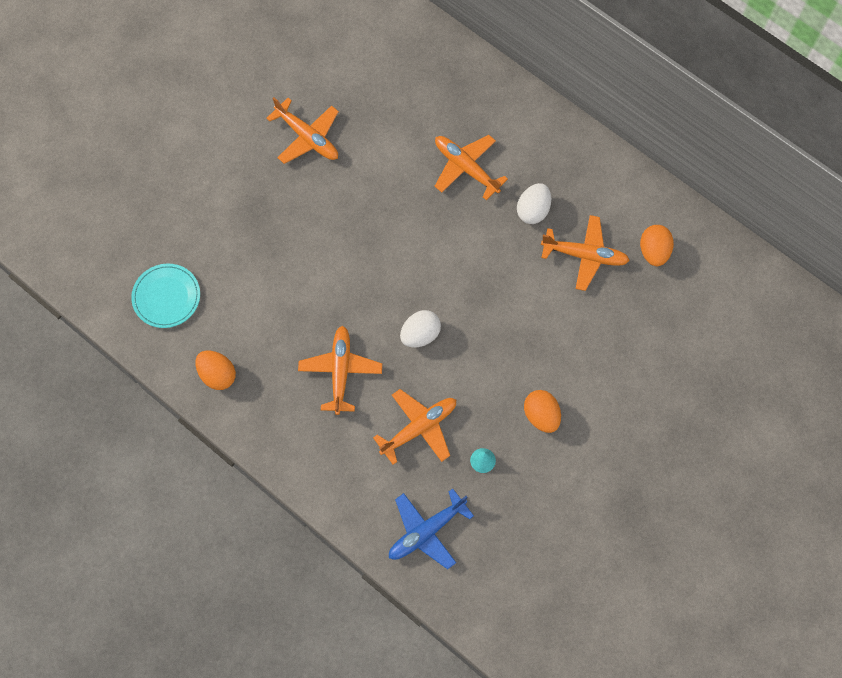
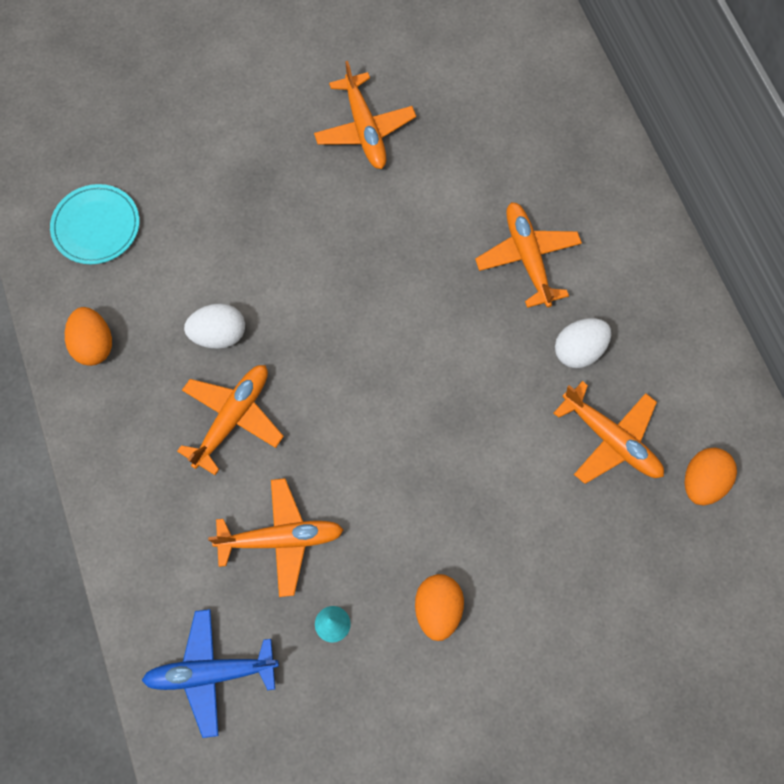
camera: 30 degrees right, 0 degrees up
white egg [400,310,441,348] -> white egg moved to [184,303,245,349]

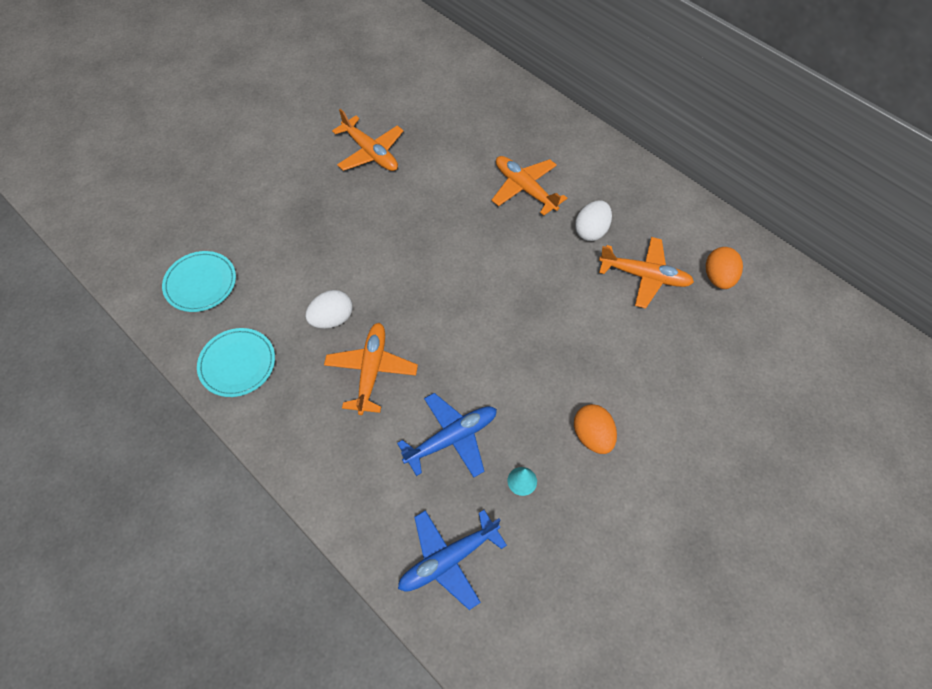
camera: 25 degrees left, 10 degrees down
orange egg [65,307,112,366] -> turquoise plate [197,328,275,397]
orange plane [208,478,343,597] -> blue plane [397,393,497,477]

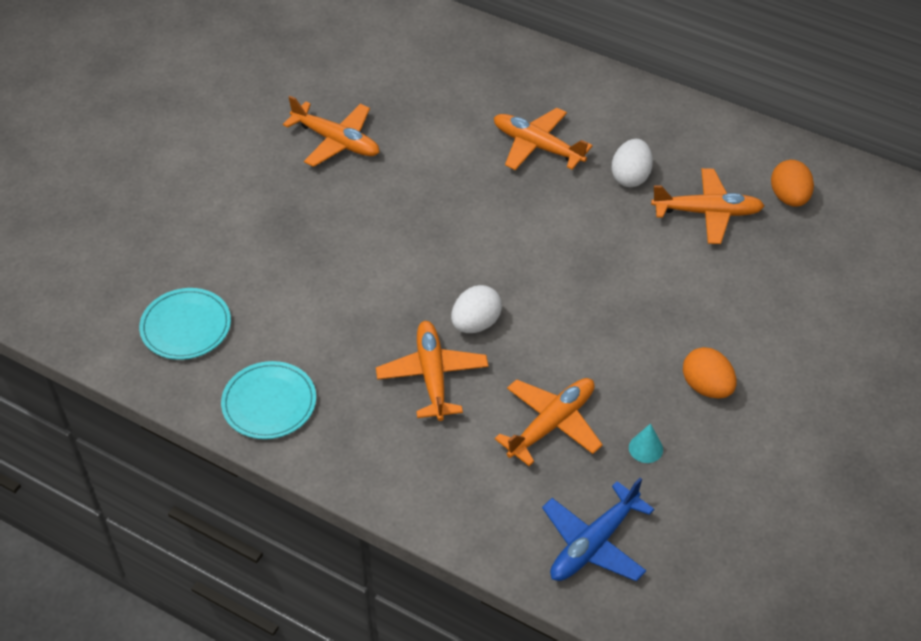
camera: 15 degrees left, 10 degrees down
white egg [305,290,352,329] -> white egg moved to [451,285,502,333]
blue plane [397,393,497,477] -> orange plane [495,378,603,466]

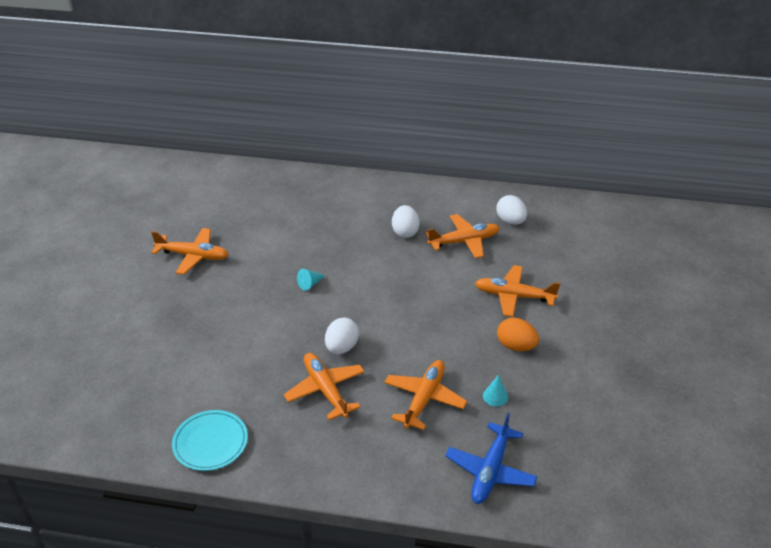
camera: 20 degrees left, 10 degrees down
turquoise plate [139,288,231,360] -> none
orange plane [494,108,593,170] -> orange plane moved to [475,265,560,317]
orange egg [771,160,814,207] -> white egg [496,195,527,225]
none -> turquoise cone [297,269,325,291]

